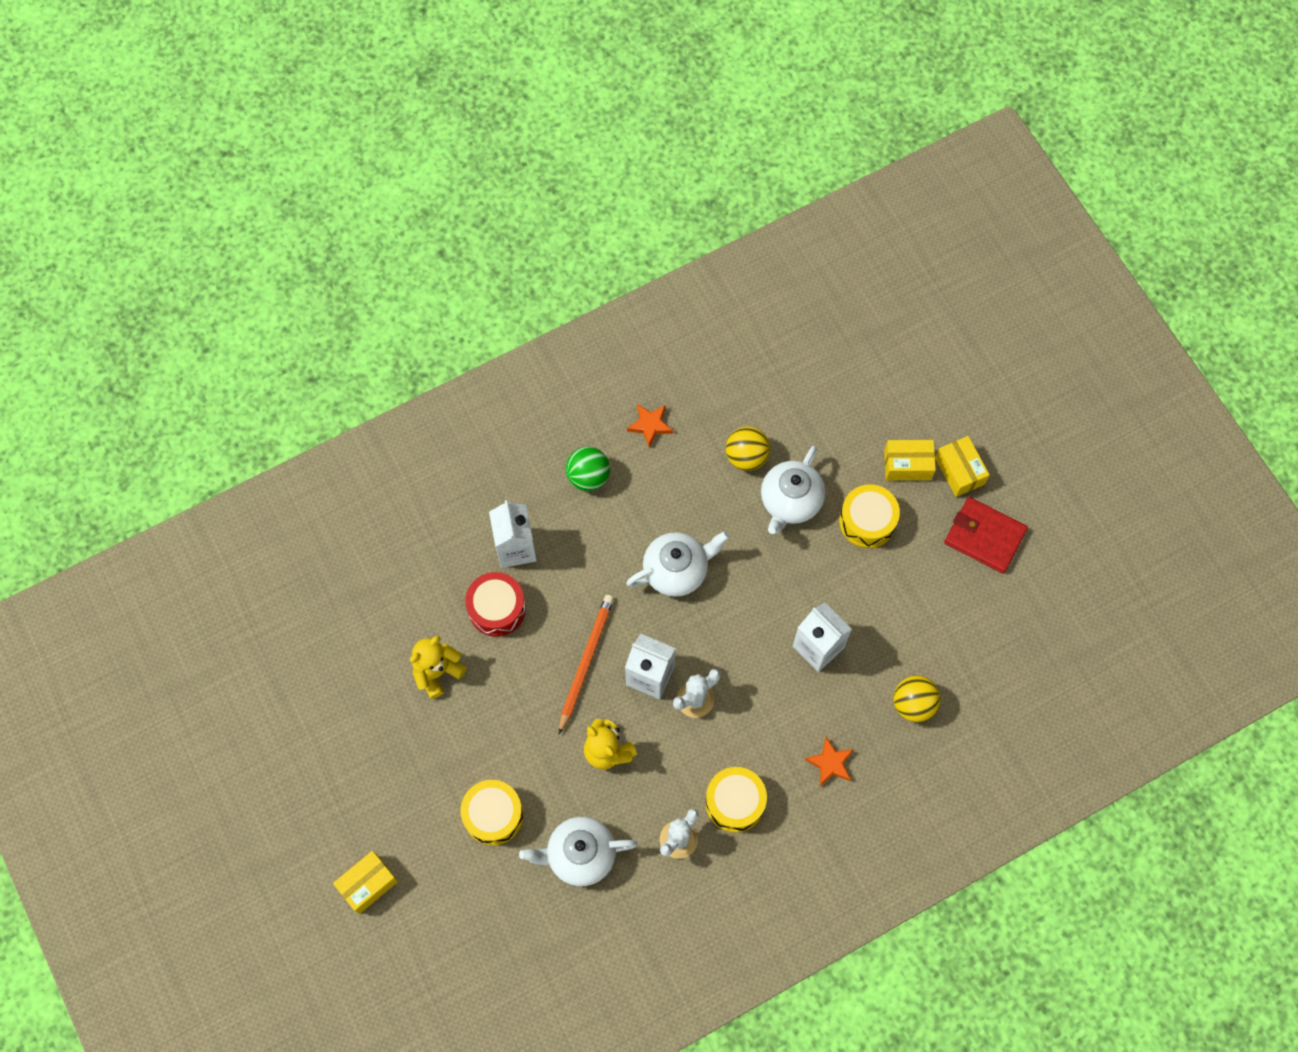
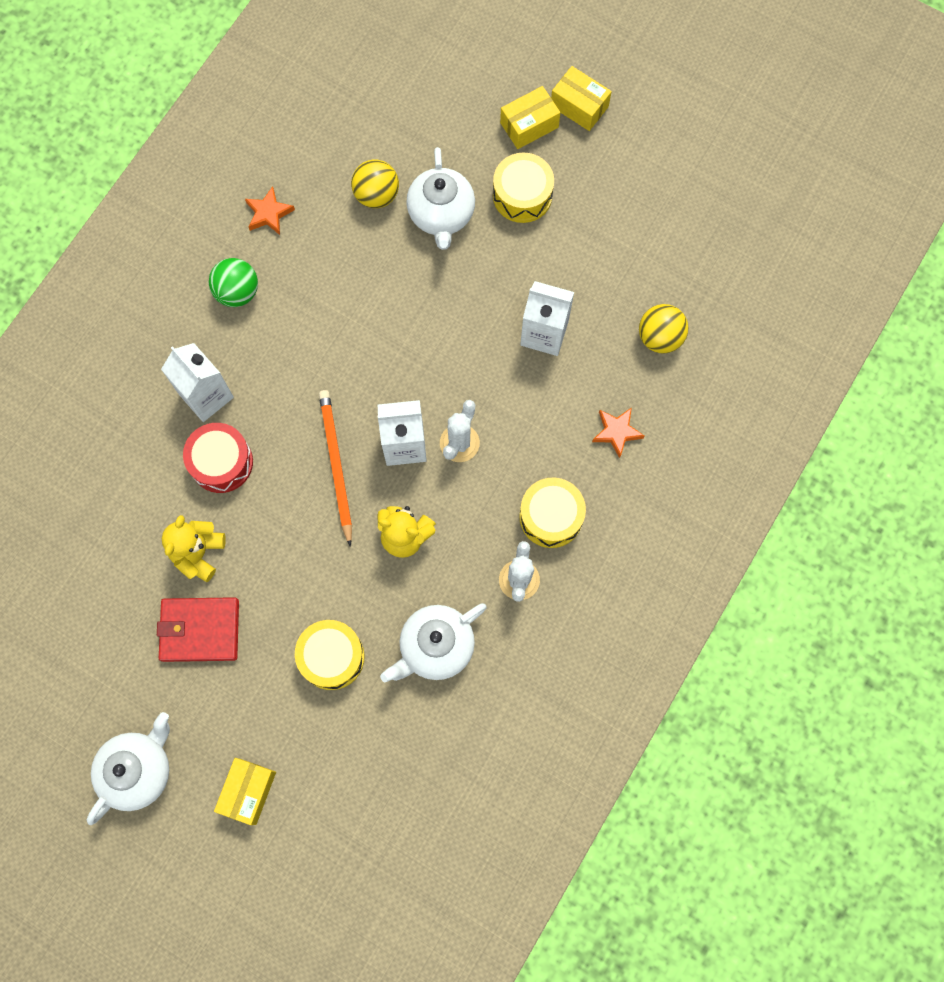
camera: 30 degrees left, 5 degrees up
white teapot [626,531,729,597] -> white teapot moved to [87,712,170,825]
red wallet [944,497,1028,573] -> red wallet moved to [157,597,239,662]

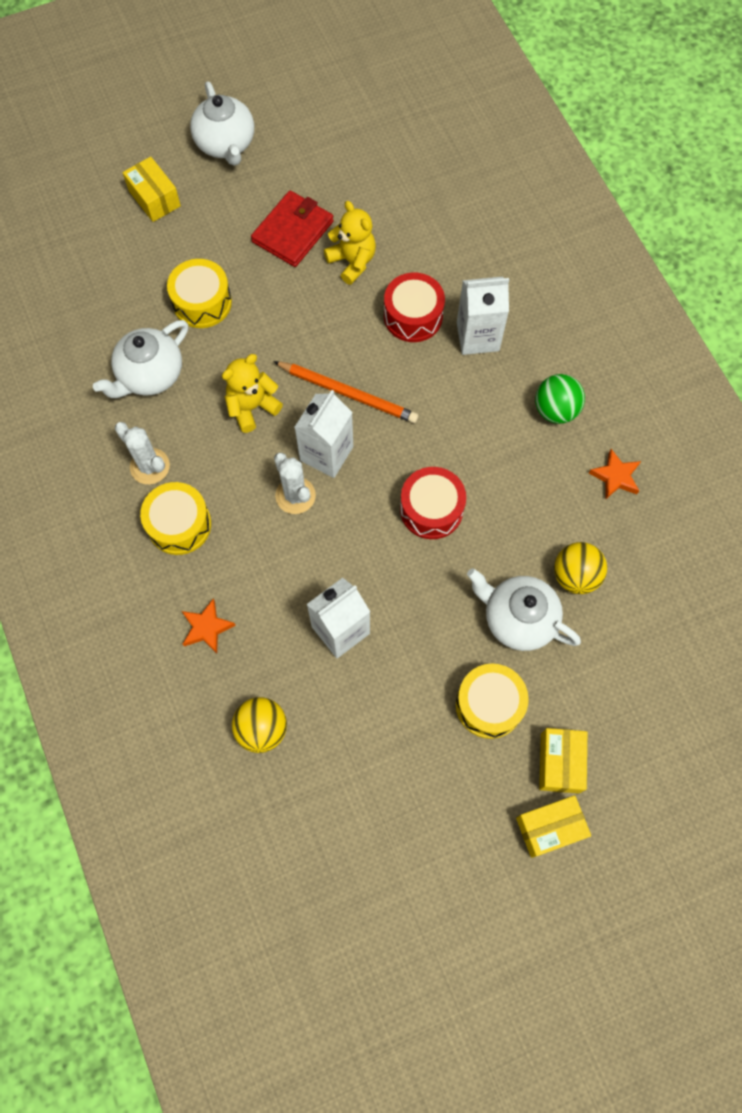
camera: 125 degrees right, 5 degrees down
white teapot [380,603,487,682] -> white teapot turned 135 degrees counterclockwise [93,320,188,398]
none -> red drum [400,467,466,539]

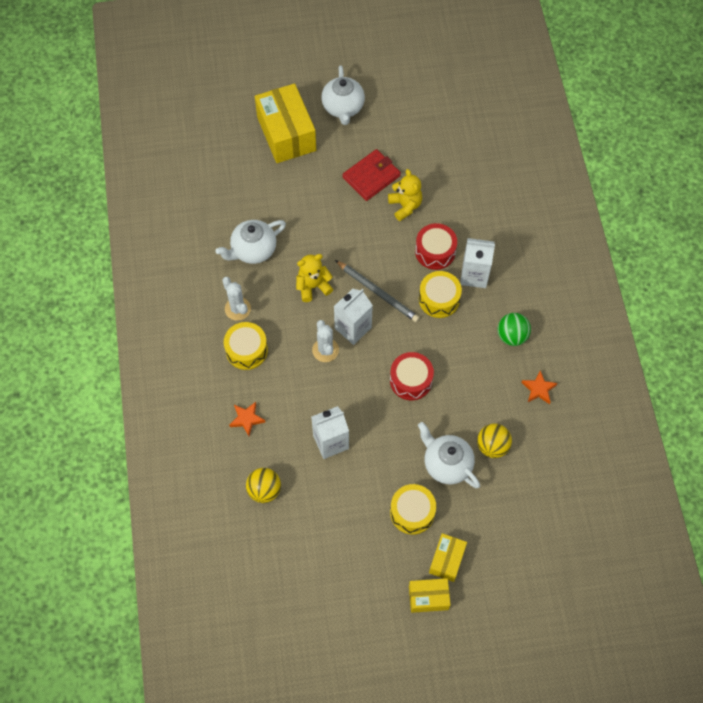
camera: 15 degrees right, 5 degrees down
yellow box [123,157,181,222] -> yellow box [255,83,316,163], size x1.89
yellow drum [167,259,232,328] -> yellow drum moved to [419,271,462,318]
orange pencil [273,361,419,423] -> grey pencil [335,260,420,322]

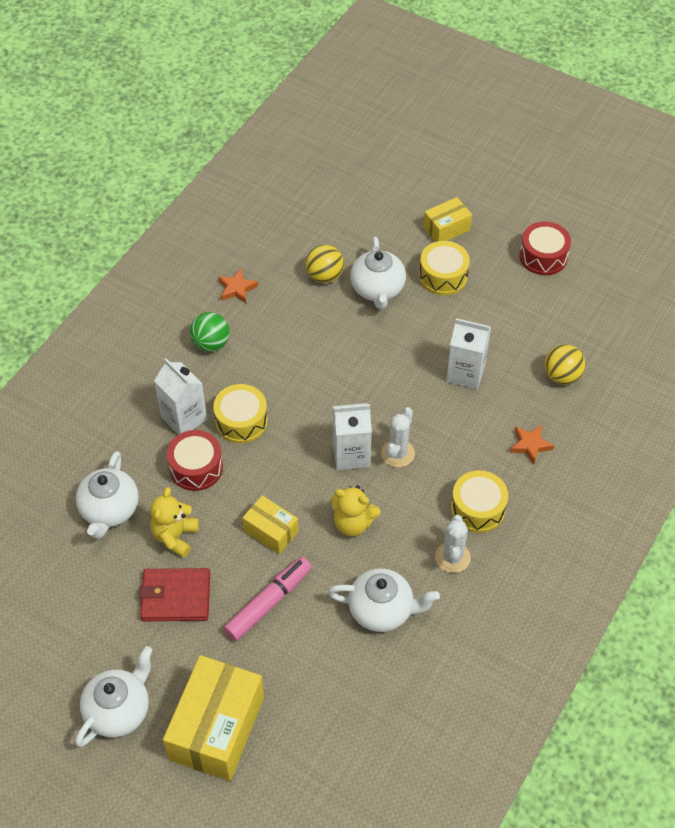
camera: 140 degrees left, 10 degrees down
grey pencil [335,260,420,322] -> none
red drum [390,352,434,400] -> red drum moved to [519,221,571,275]
yellow box [409,578,451,613] -> yellow box moved to [242,495,299,554]
none -> white teapot [76,451,139,539]
none -> pink marker [223,557,312,641]

